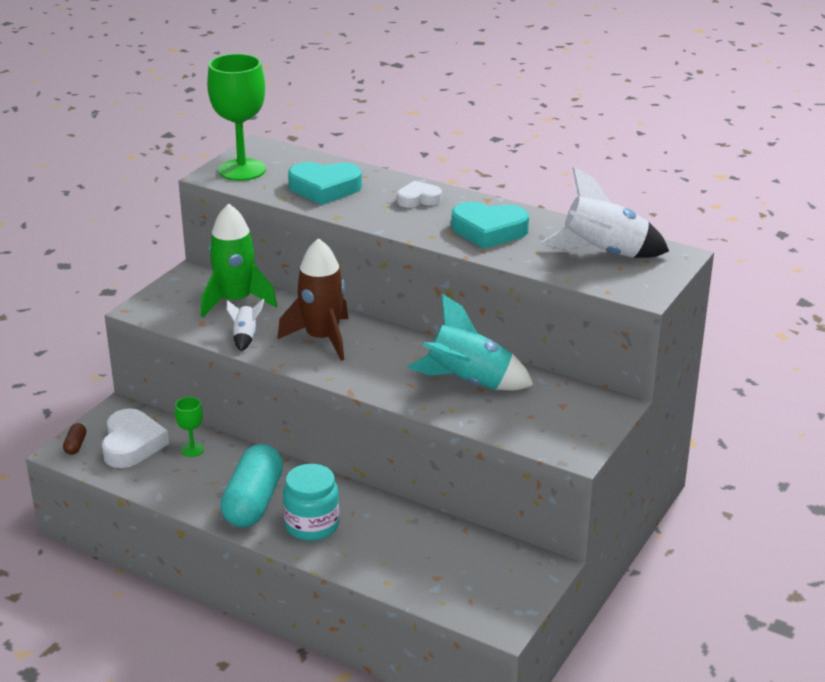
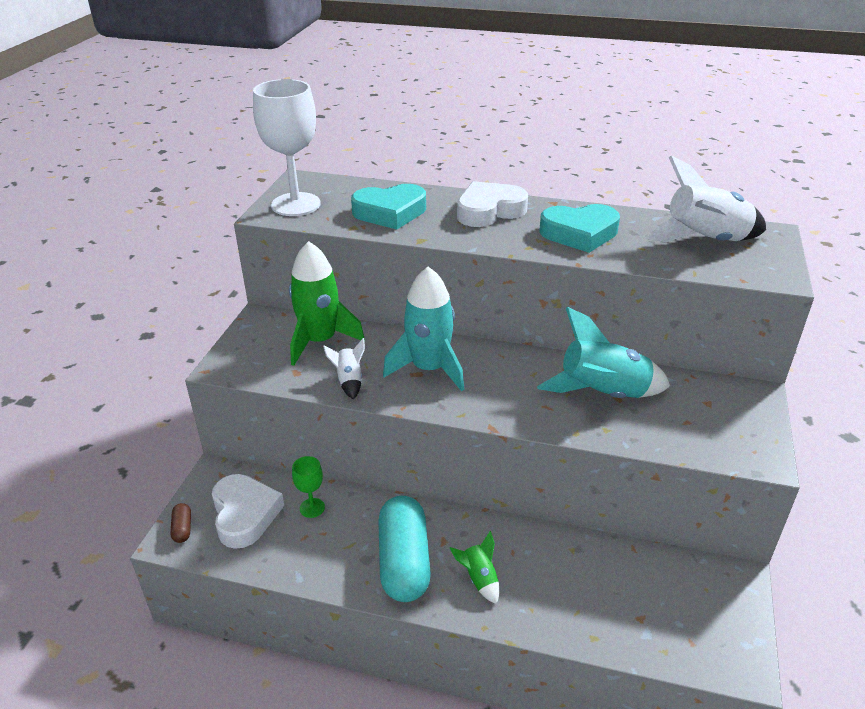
camera: 15 degrees left, 5 degrees up
green goblet [207,54,266,181] -> white goblet [253,79,321,216]
brown rocket [278,238,348,361] -> turquoise rocket [383,267,464,391]
turquoise jar [283,464,340,541] -> green rocket [450,531,499,604]
white heart [397,181,442,208] -> white heart [457,181,528,227], size x1.64

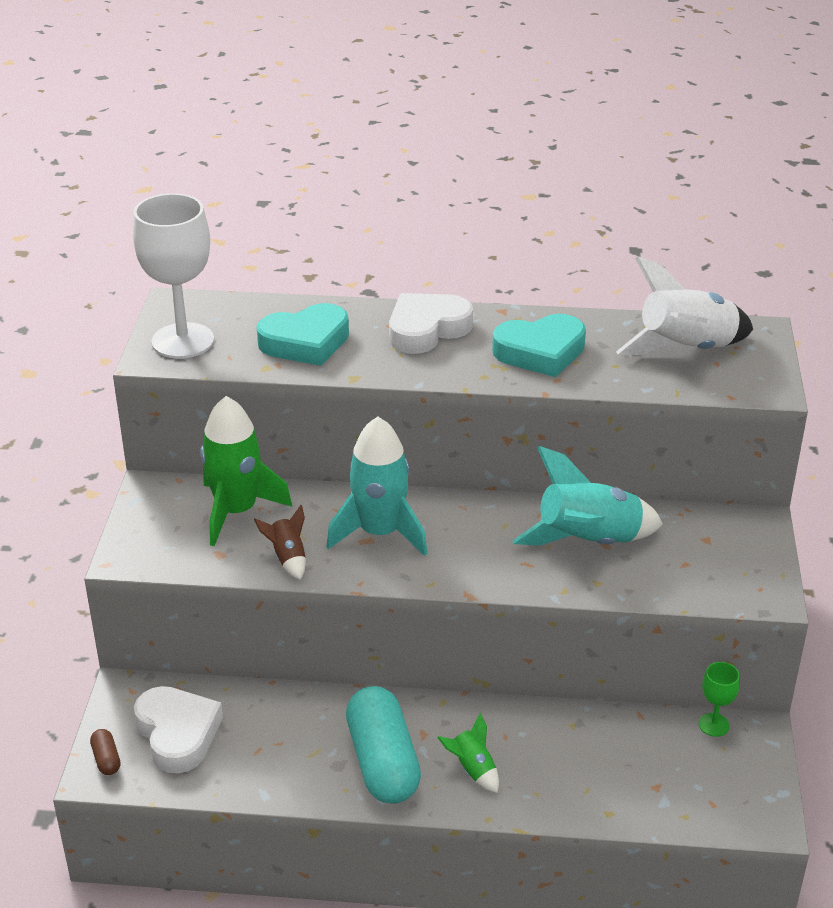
camera: 10 degrees left, 0 degrees up
green goblet [292,456,325,518] -> green goblet moved to [699,662,740,737]
white rocket [323,338,365,400] -> brown rocket [254,505,306,580]

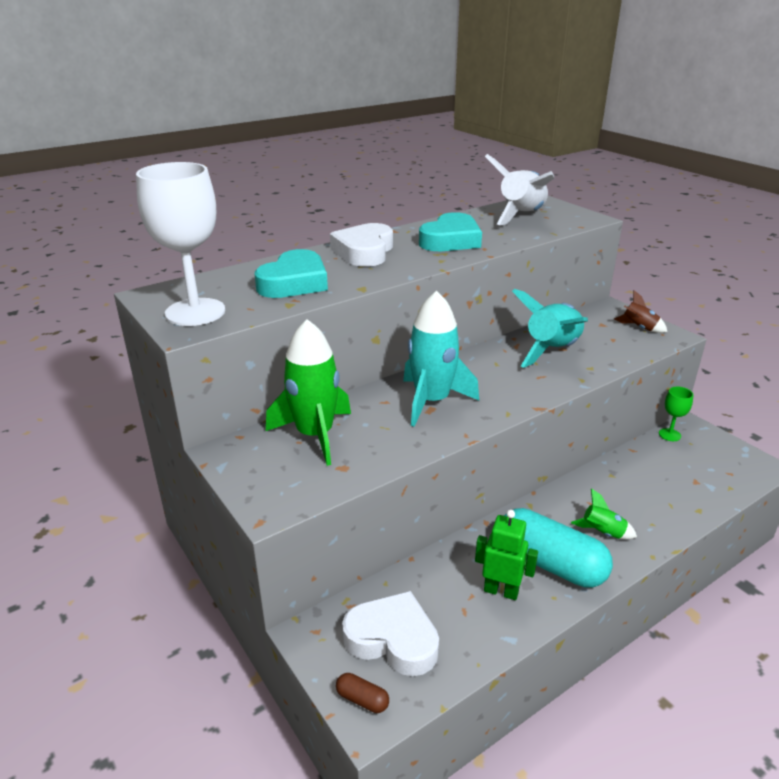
camera: 40 degrees left, 5 degrees down
brown rocket [254,505,306,580] -> brown rocket moved to [614,290,667,333]
none -> green robot [475,510,538,600]

